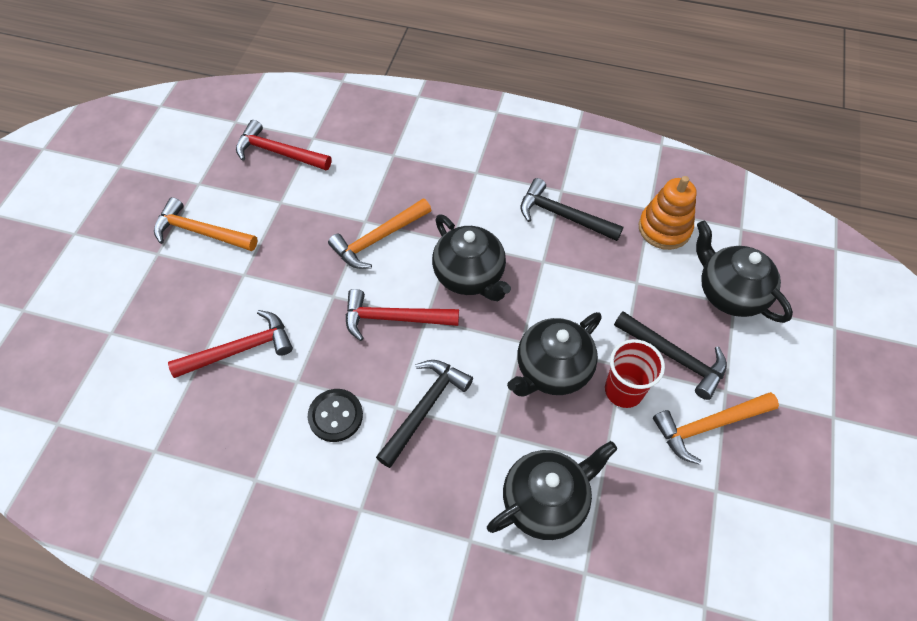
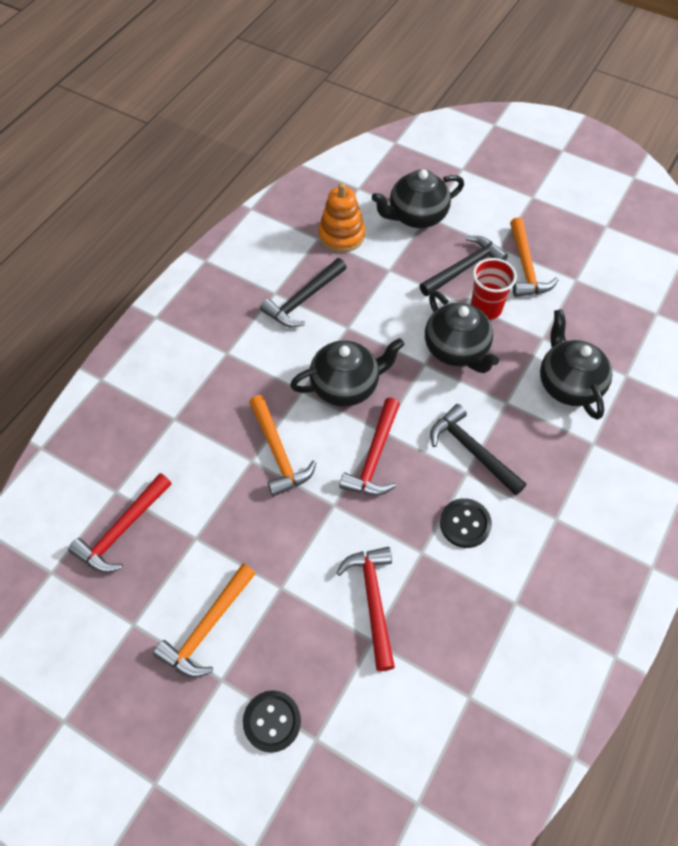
camera: 75 degrees left, 0 degrees up
none -> black button [243,690,301,753]

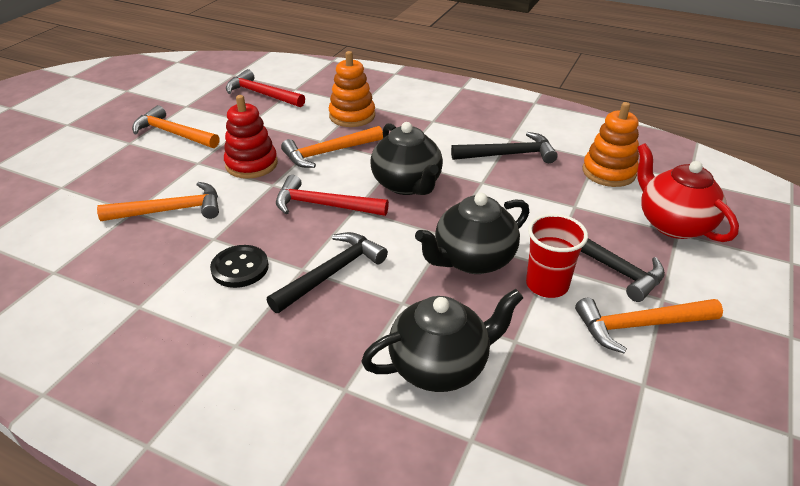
camera: 85 degrees right, 20 degrees down
black button [243,690,301,753] -> none
black hammer [260,258,347,327] -> black hammer turned 135 degrees clockwise [451,132,558,163]
red hammer [336,547,395,671] -> orange hammer [97,182,219,221]
black teapot [372,170,464,228] -> red teapot [637,143,739,242]
none -> red stacking toy [224,95,278,179]
none -> orange stacking toy [329,51,375,127]

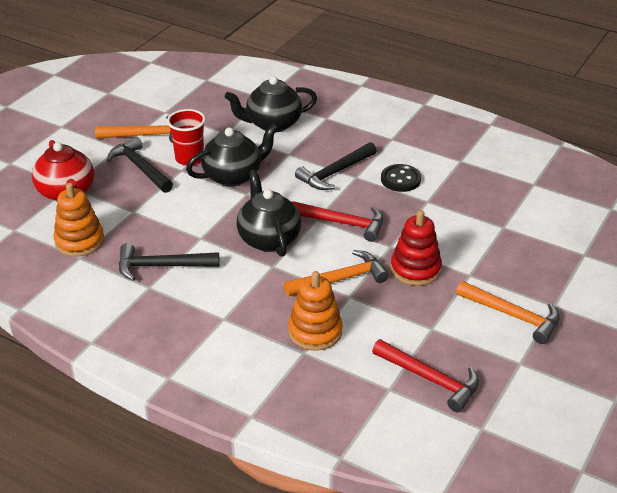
camera: 175 degrees left, 0 degrees up
orange hammer [97,182,219,221] -> none

